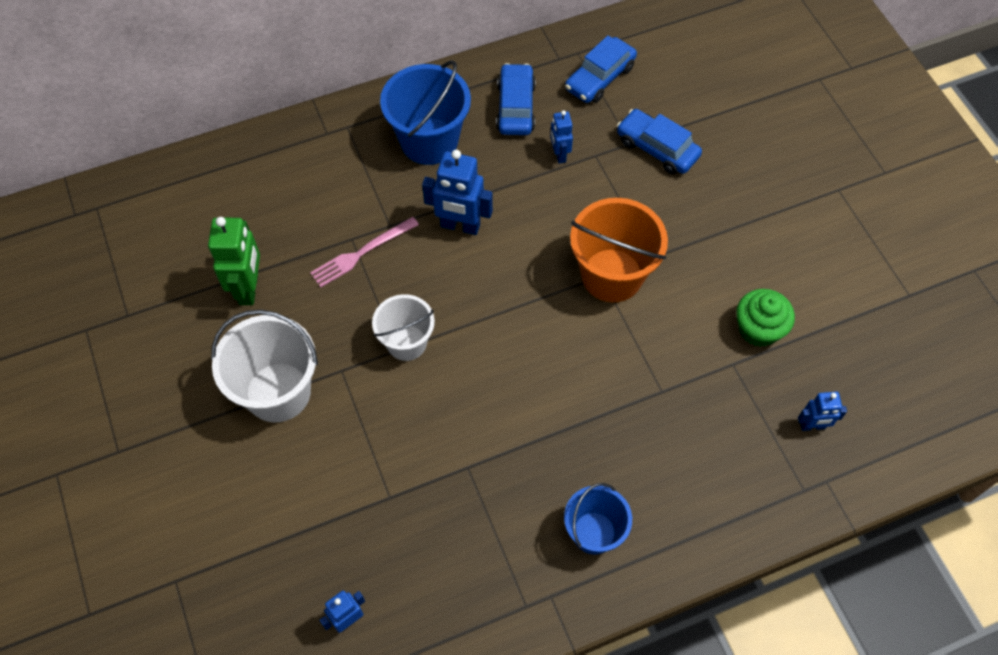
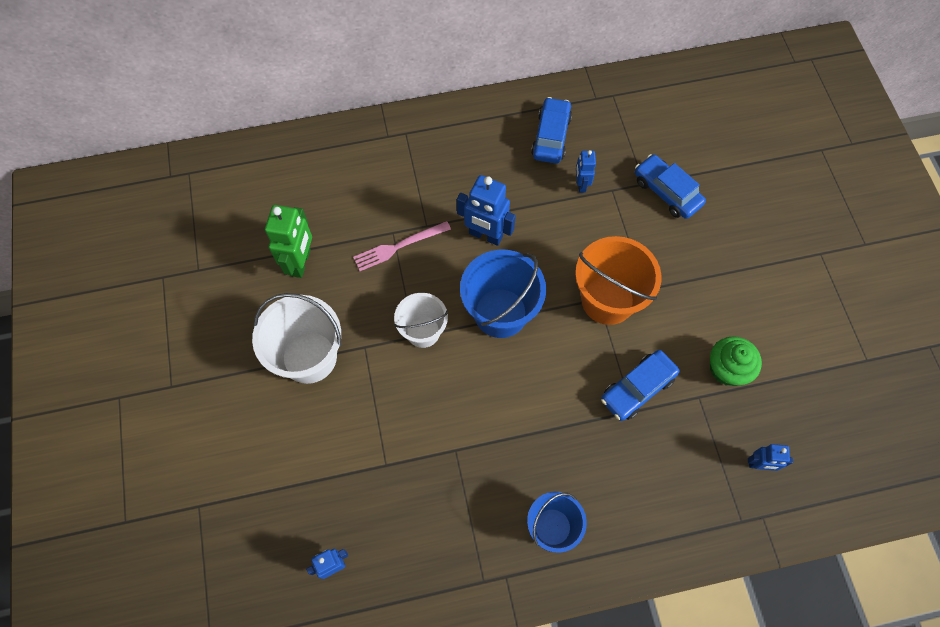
camera: 10 degrees right, 5 degrees up
blue bucket [380,60,471,165] -> blue bucket moved to [460,250,546,338]
blue car [565,36,637,103] -> blue car moved to [601,350,680,421]

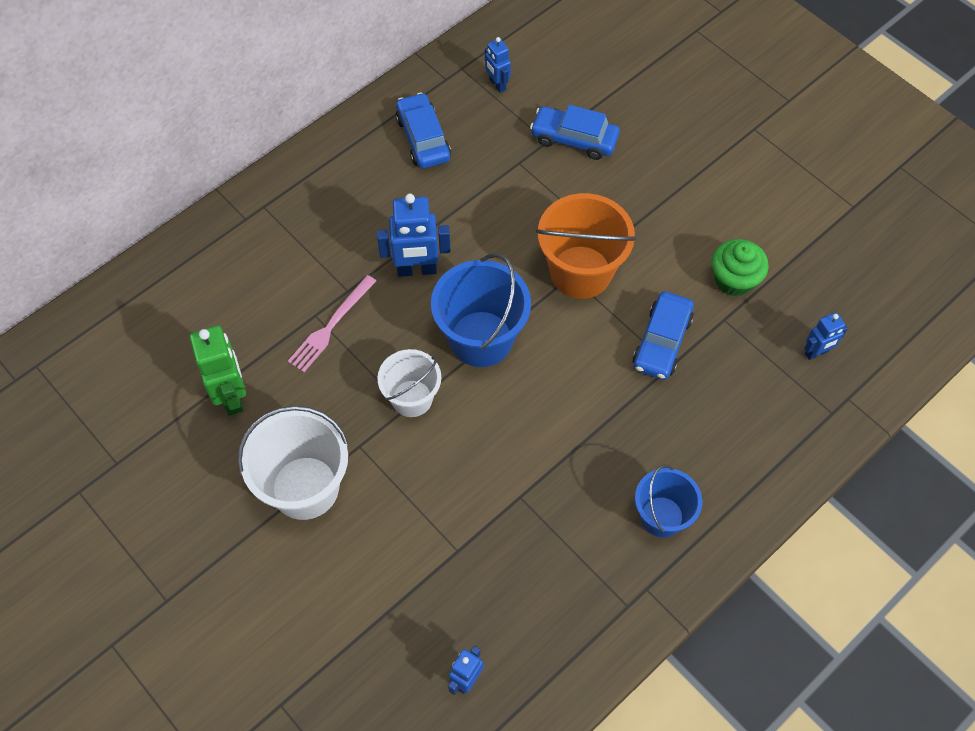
camera: 30 degrees left, 5 degrees down
blue robot [576,150,596,193] -> blue robot moved to [485,37,511,93]

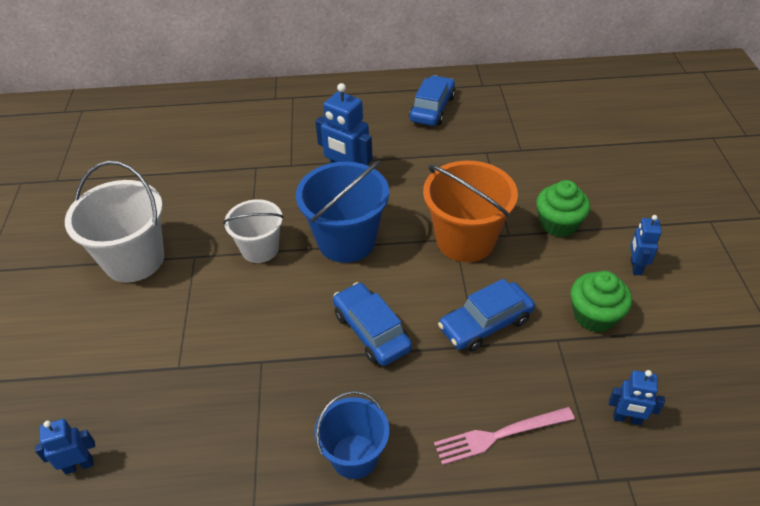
camera: 40 degrees right, 15 degrees down
green robot [190,325,246,416] -> none
pink fork [288,275,376,372] -> pink fork moved to [434,407,575,465]
blue robot [485,37,511,93] -> blue robot moved to [630,215,662,275]
blue car [530,105,620,160] -> blue car moved to [333,282,412,366]
none -> green cupcake [536,180,591,237]

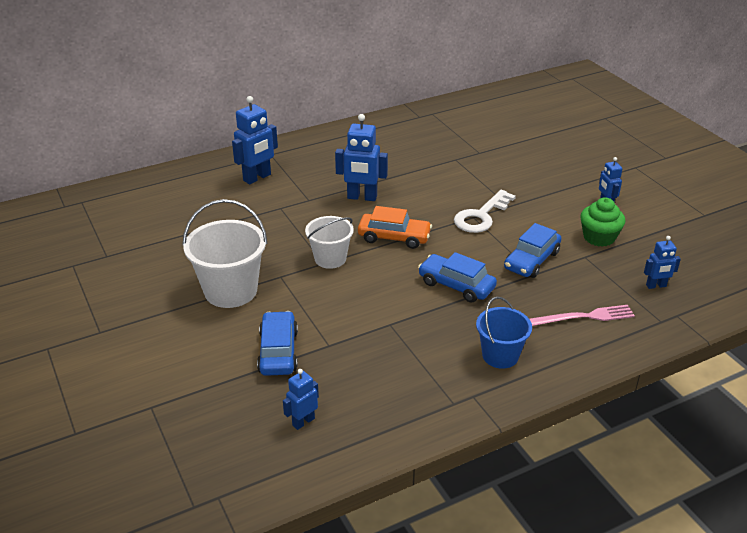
camera: 25 degrees left, 10 degrees down
blue bucket [296,160,389,263] -> orange car [358,206,432,249]
blue car [409,75,456,126] -> blue car moved to [257,311,298,376]
orange bucket [423,161,518,262] -> white key [454,190,516,233]
pink fork [434,407,575,465] -> pink fork turned 150 degrees counterclockwise [530,305,635,326]
green cupcake [536,180,591,237] -> none
none -> blue robot [232,96,278,184]

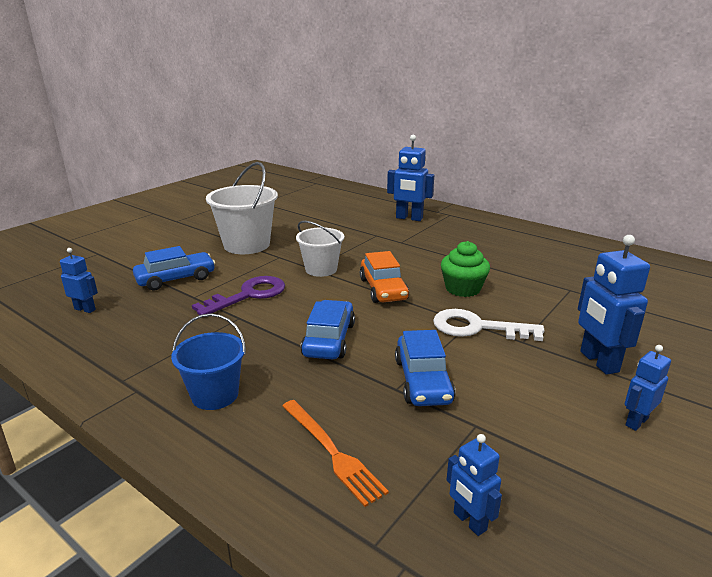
camera: 65 degrees right, 10 degrees down
blue robot [335,114,388,201] -> blue robot moved to [578,235,650,375]
blue car [504,223,561,278] -> blue car turned 105 degrees counterclockwise [395,330,456,406]
pink fork [530,305,635,326] -> orange fork [282,400,389,507]
green cupcake [580,197,625,247] -> green cupcake moved to [441,241,490,297]
none -> purple key [192,276,285,315]

